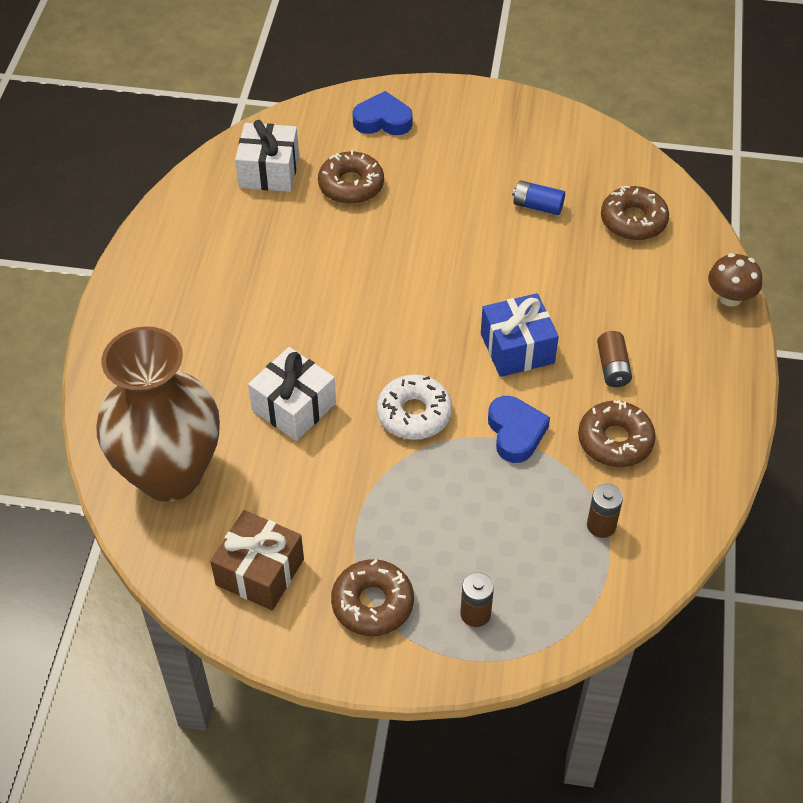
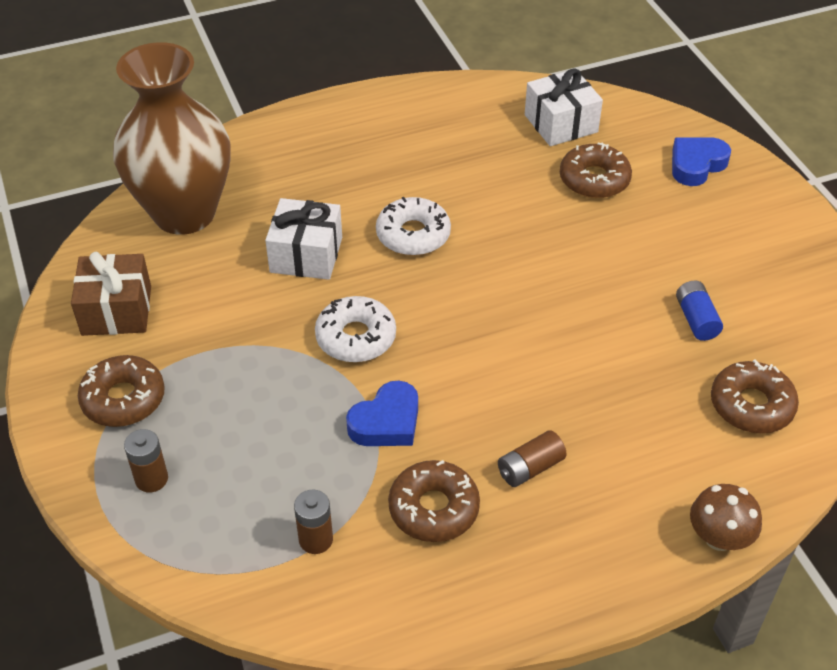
camera: 60 degrees right, 5 degrees down
blue heart [352,91,413,135] -> blue heart turned 105 degrees counterclockwise [672,137,731,186]
blue gift [481,293,559,377] -> none
none -> white donut [376,197,451,256]

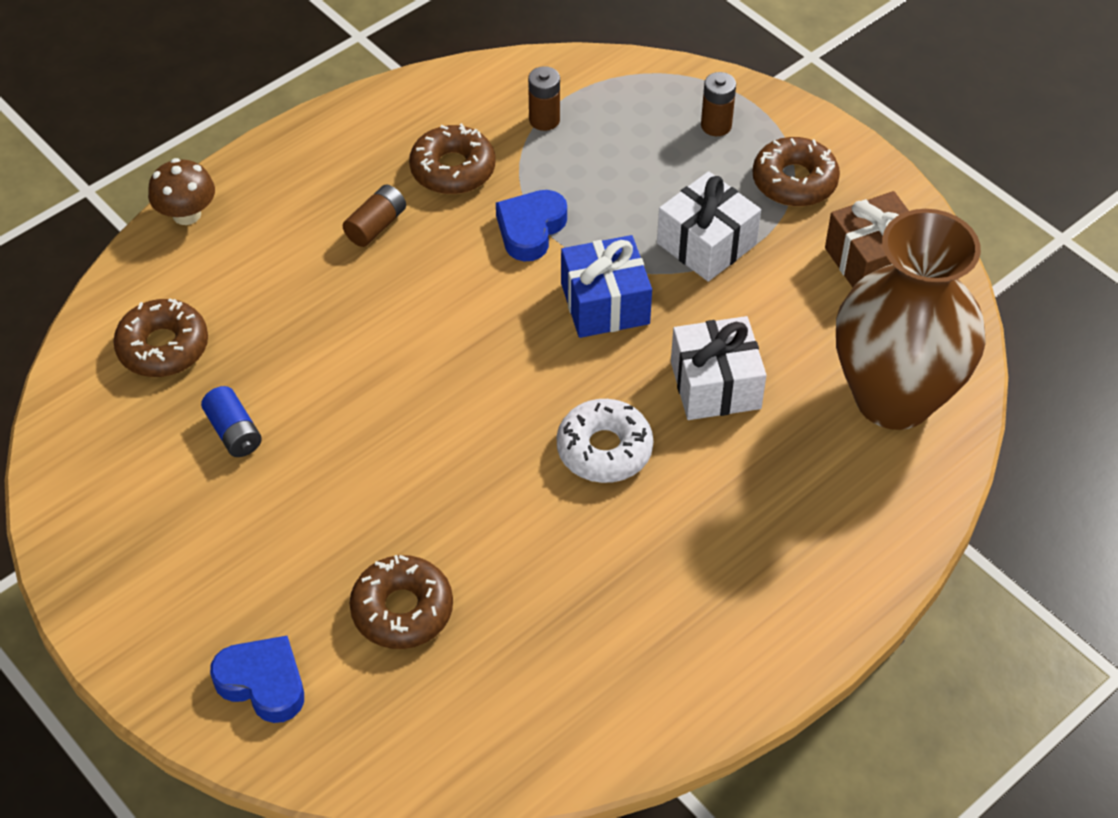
camera: 160 degrees right, 5 degrees up
white donut [315,296,396,362] -> blue gift [561,235,652,338]
white gift [525,68,603,146] -> white gift moved to [657,171,761,282]
blue heart [672,137,731,186] -> blue heart turned 90 degrees counterclockwise [210,636,304,723]

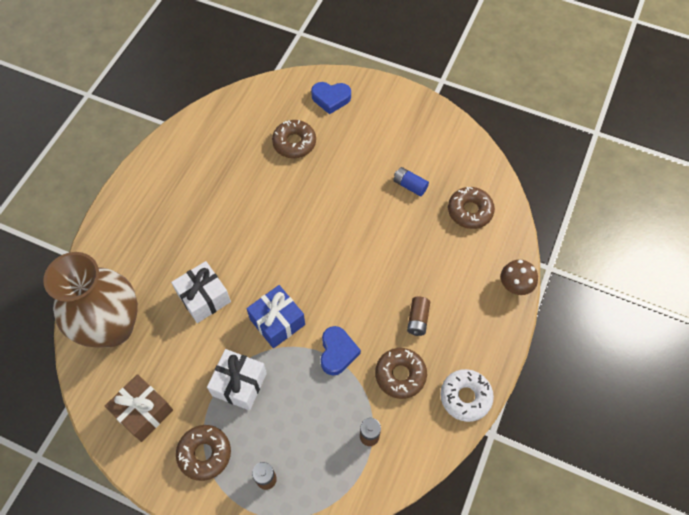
camera: 155 degrees right, 10 degrees up
white donut [557,399,653,483] -> white donut moved to [440,369,494,422]

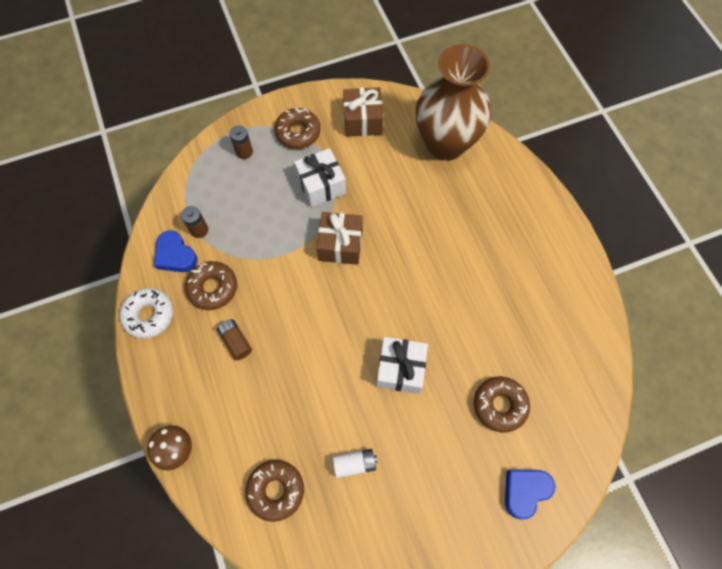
camera: 135 degrees right, 5 degrees up
white gift [171,261,231,323] -> white gift moved to [376,337,428,394]
blue gift [246,285,305,348] -> brown gift [317,212,363,265]
blue heart [321,326,361,376] -> blue heart moved to [154,230,198,272]
blue battery [393,167,429,196] -> white battery [333,449,378,478]

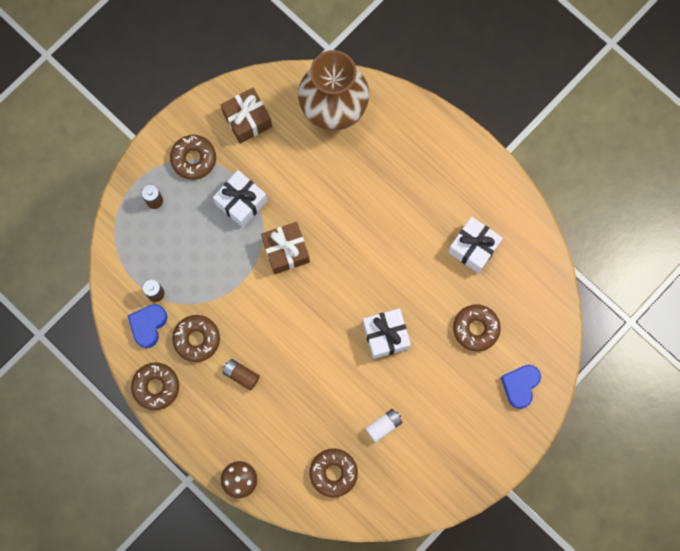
camera: 25 degrees left, 10 degrees up
white donut [120,288,173,339] -> brown donut [131,362,179,410]
blue heart [154,230,198,272] -> blue heart turned 90 degrees clockwise [128,304,167,348]
none -> white gift [448,217,503,273]

